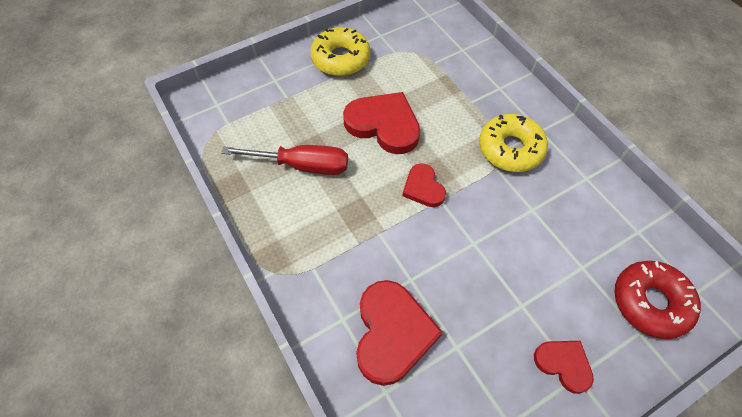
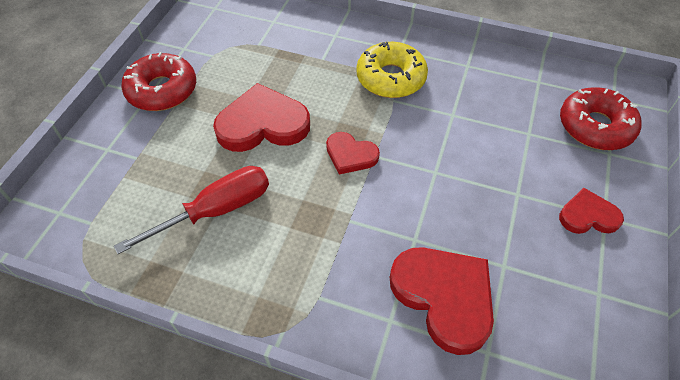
camera: 40 degrees left, 5 degrees down
yellow donut [310,27,370,76] -> red donut [121,52,196,111]

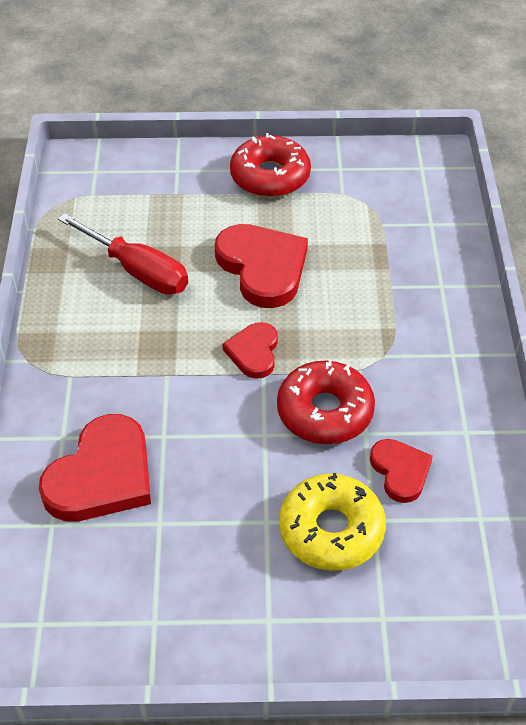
camera: 70 degrees right, 5 degrees down
yellow donut [356,42,428,98] -> yellow donut moved to [279,473,386,571]
red heart [559,188,624,234] -> red heart moved to [370,439,433,503]
red donut [560,87,642,150] -> red donut moved to [277,360,375,444]

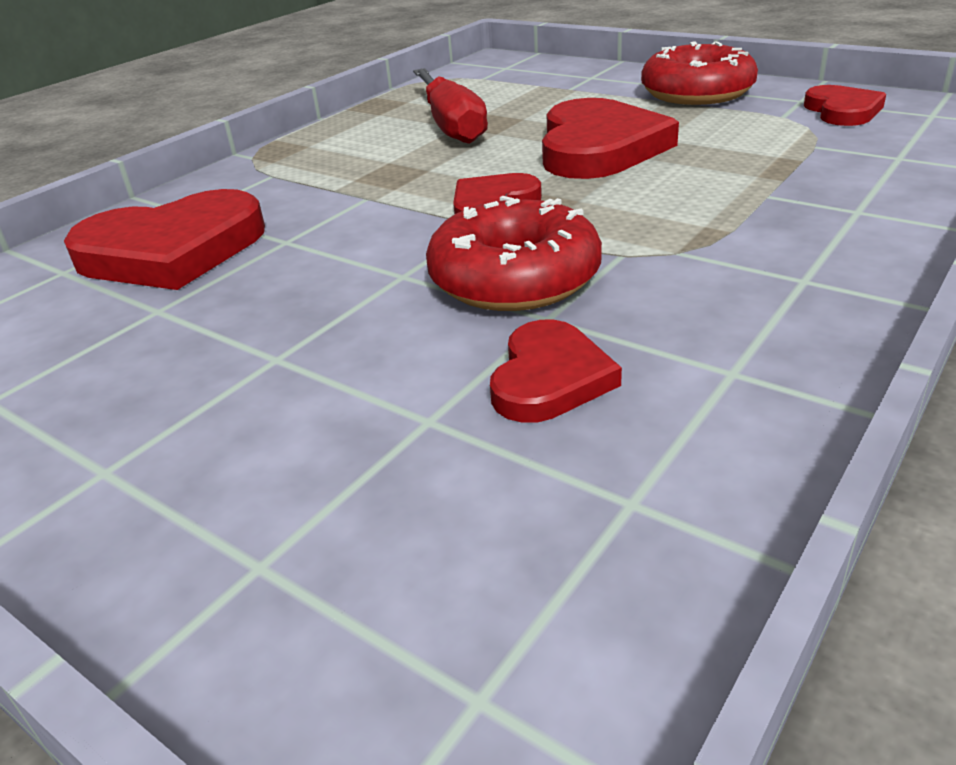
camera: 40 degrees right, 15 degrees down
yellow donut [279,473,386,571] -> none
none -> red heart [804,85,886,126]

